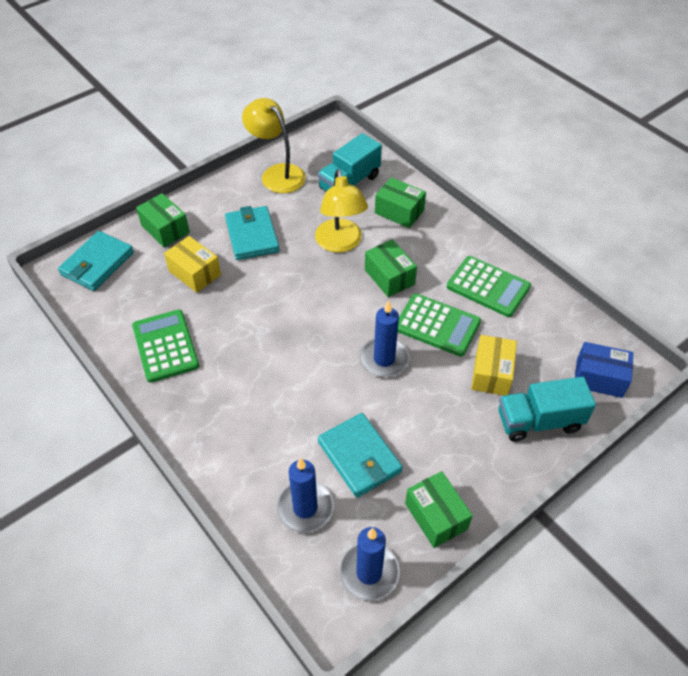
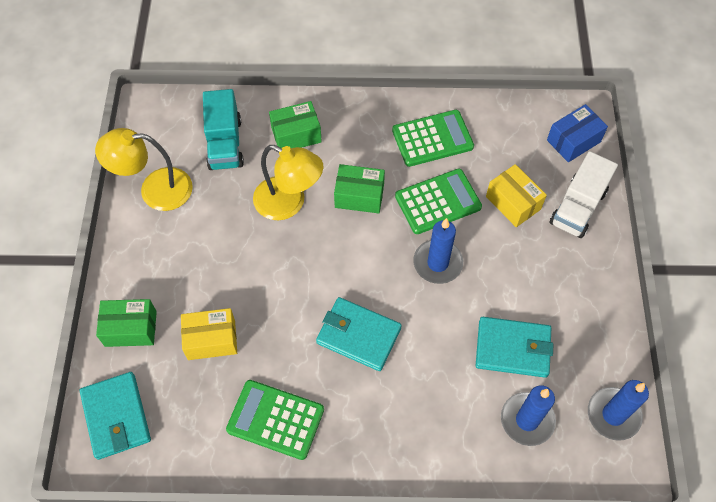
camera: 50 degrees left, 10 degrees up
turquoise wallet [225,206,279,260] -> turquoise wallet moved to [316,297,402,371]
green box [405,471,473,548] -> none
turquoise truck [498,377,596,442] -> white truck [549,151,618,238]

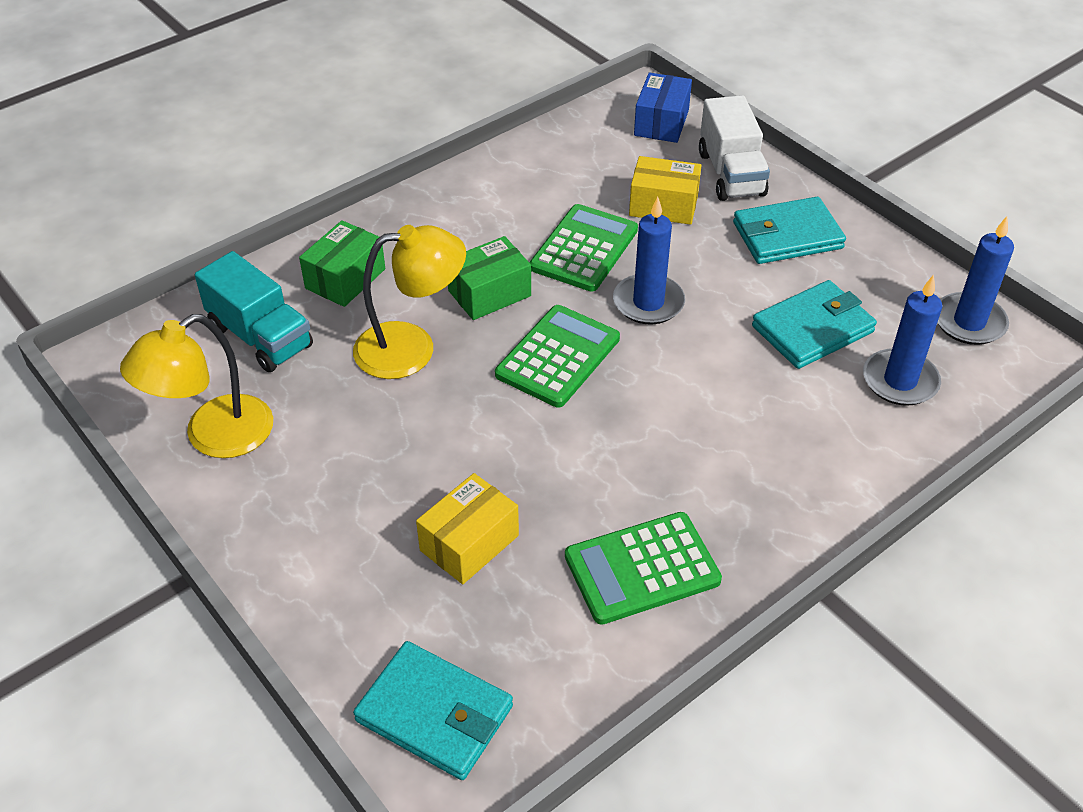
camera: 40 degrees left, 15 degrees down
green box [96,299,157,347] -> none
turquoise wallet [316,297,402,371] -> turquoise wallet moved to [733,197,846,264]
green calculator [392,110,474,167] -> green calculator moved to [495,305,620,408]

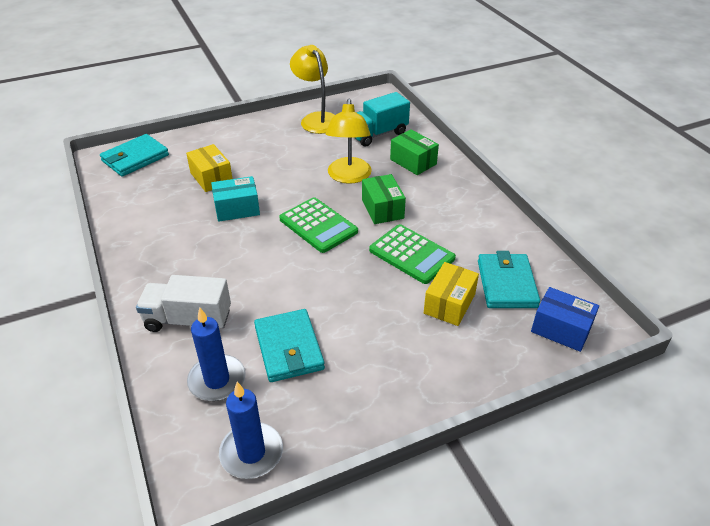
camera: 105 degrees right, 5 degrees down
green calculator [565,512,722,625] -> none
blue candle [613,197,685,324] -> none
white truck [699,95,770,201] -> white truck moved to [136,275,231,332]
turquoise wallet [733,197,846,264] -> turquoise wallet moved to [478,251,540,308]
none -> turquoise box [211,176,260,222]

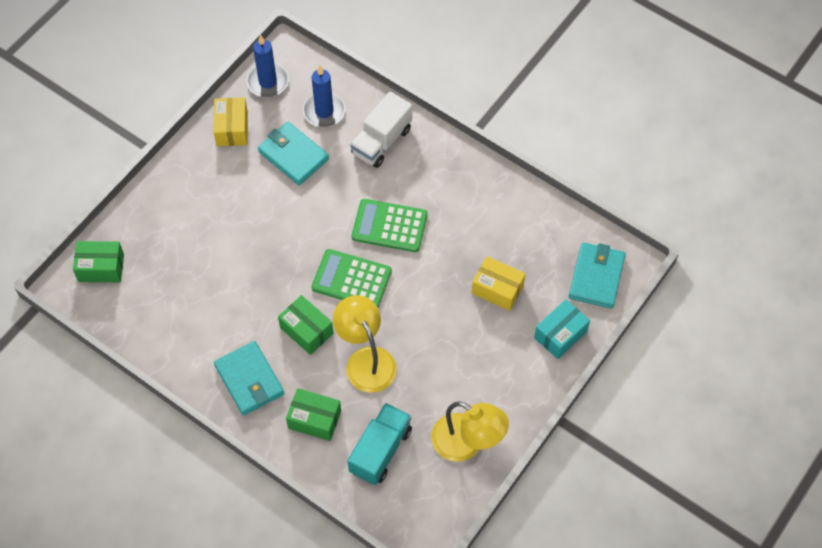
camera: 150 degrees right, 20 degrees up
white truck [136,275,231,332] -> white truck turned 150 degrees clockwise [350,92,412,168]
turquoise box [211,176,260,222] -> turquoise box moved to [534,299,590,359]
green calculator [369,224,456,284] -> green calculator moved to [352,199,428,252]
yellow box [424,262,479,326] -> yellow box moved to [213,97,248,146]
turquoise wallet [478,251,540,308] -> turquoise wallet moved to [214,341,284,416]
blue box [531,287,599,352] -> green box [73,241,124,282]

